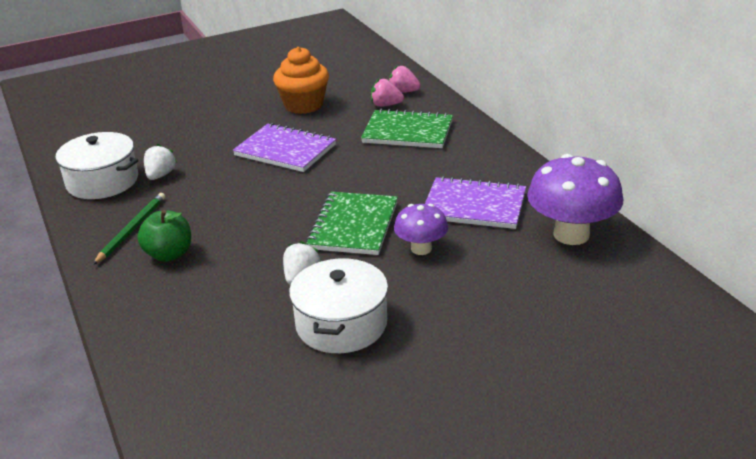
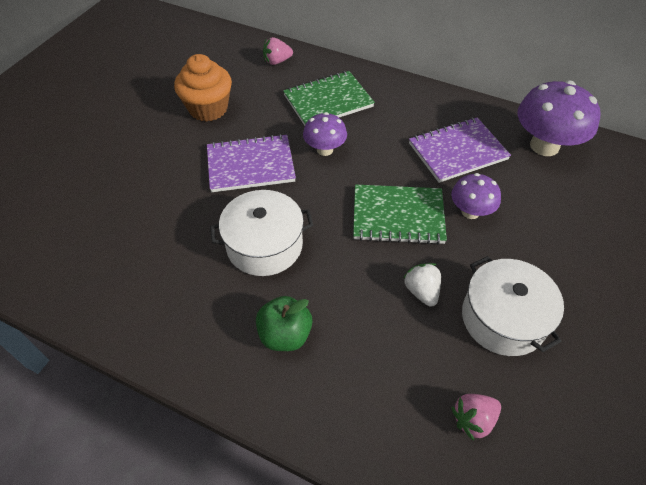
camera: 40 degrees left, 20 degrees up
white pot [55,132,139,199] -> white pot moved to [210,190,313,276]
green pencil [93,193,165,265] -> none
white strawberry [144,144,177,180] -> none
green notebook [306,192,398,255] -> green notebook turned 60 degrees counterclockwise [353,184,447,245]
pink strawberry [371,79,404,107] -> pink strawberry moved to [452,394,501,441]
none -> purple mushroom [303,112,347,156]

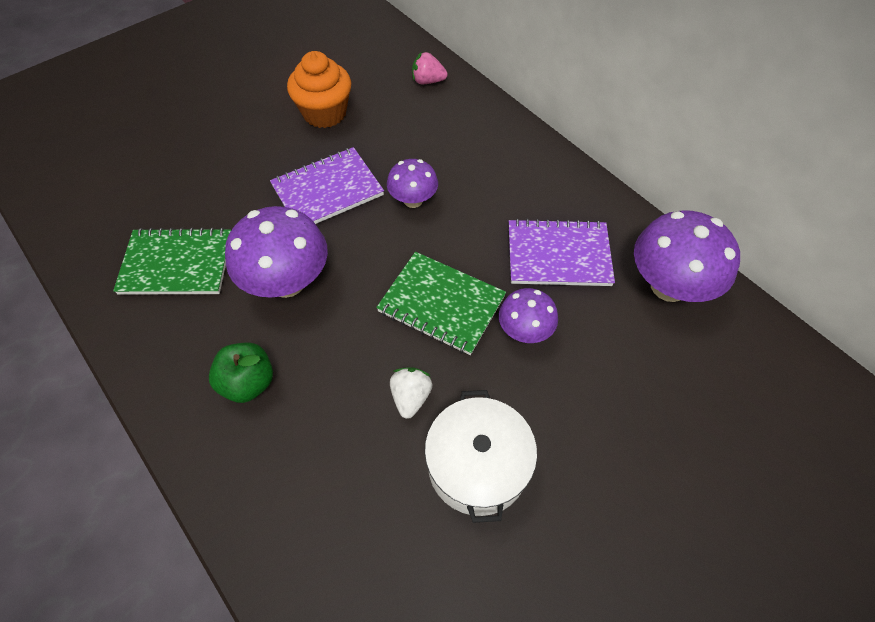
camera: 25 degrees right, 5 degrees up
purple notebook [207,134,296,192] -> purple notebook turned 45 degrees counterclockwise [270,147,384,224]
white pot [210,190,313,276] -> purple mushroom [225,206,328,298]
green notebook [283,71,375,126] -> green notebook moved to [113,227,231,295]
pink strawberry [452,394,501,441] -> none

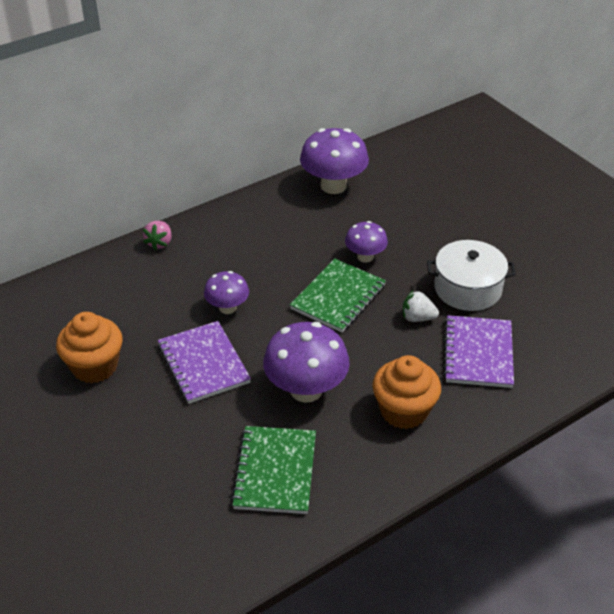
camera: 85 degrees left, 15 degrees down
green apple [209,343,273,403] -> orange cupcake [372,355,441,429]
pink strawberry [412,52,448,84] -> pink strawberry moved to [143,221,172,251]
purple notebook [509,218,615,286] -> purple notebook moved to [443,315,514,388]

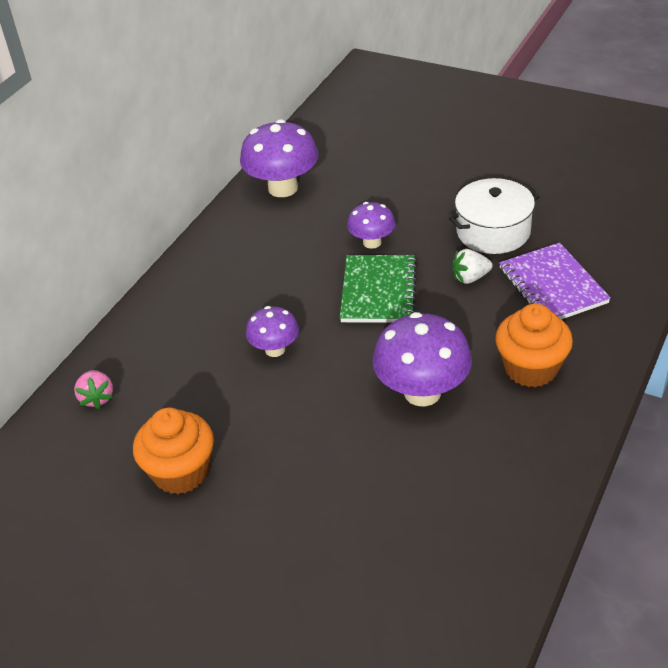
camera: 25 degrees left, 0 degrees up
pink strawberry [143,221,172,251] -> pink strawberry moved to [74,370,113,409]
purple notebook [158,321,251,404] -> none
green notebook [231,426,316,514] -> none

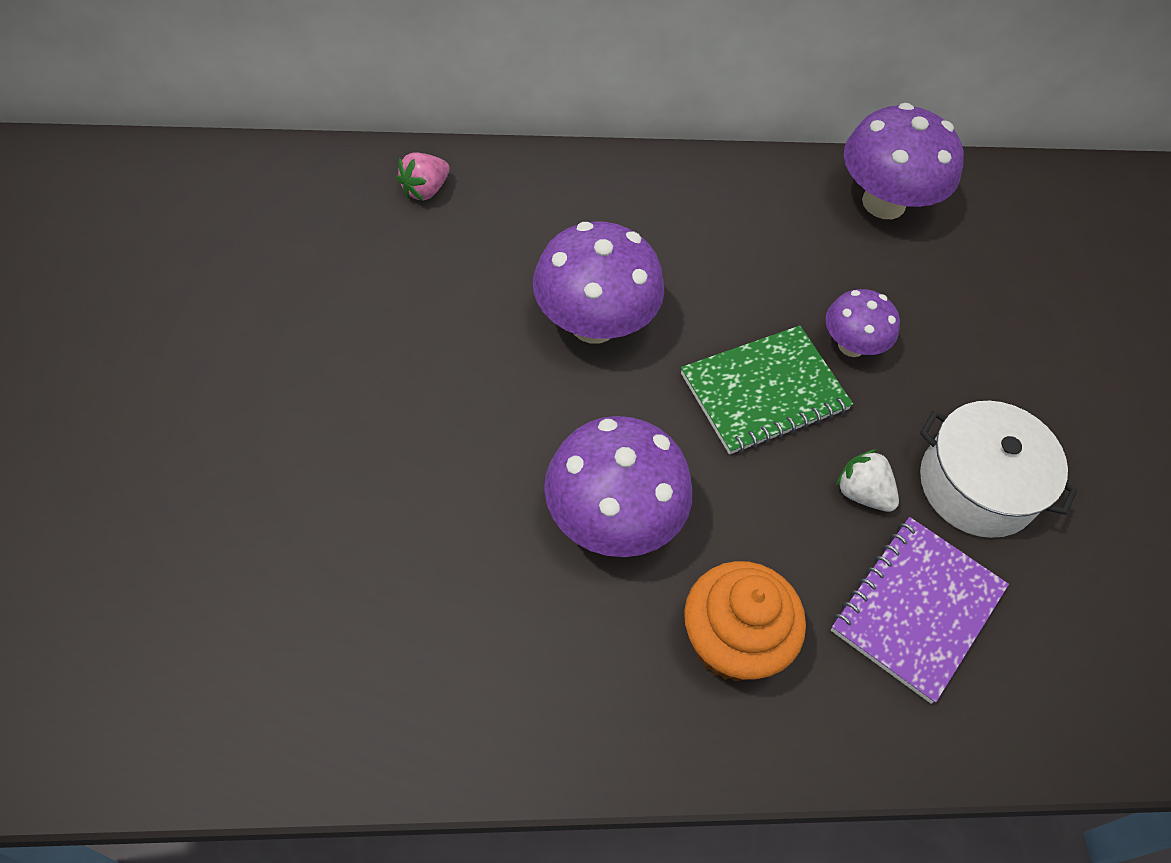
camera: 50 degrees right, 15 degrees up
orange cupcake [133,408,214,494] -> none
purple mushroom [246,306,299,357] -> purple mushroom [533,221,664,344], size x1.73

